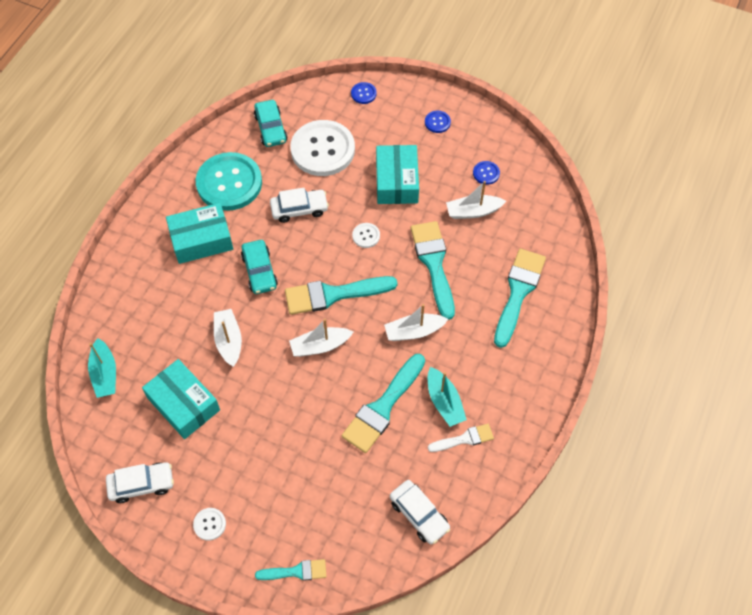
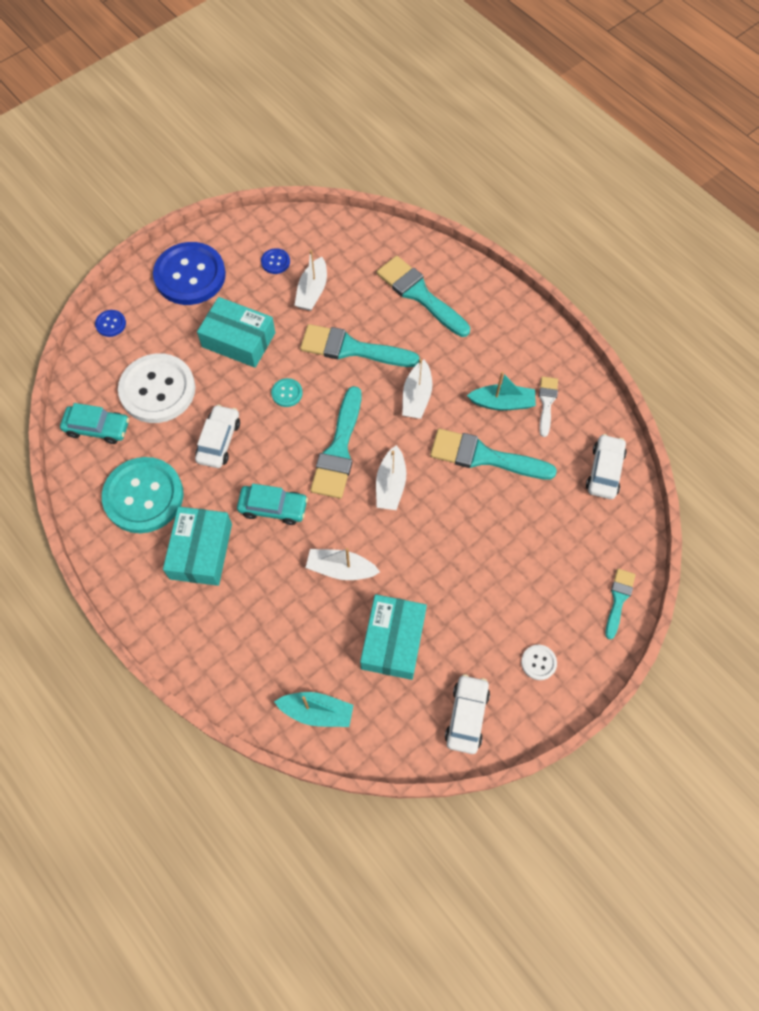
camera: 65 degrees left, 5 degrees up
turquoise box [142,359,220,439] -> turquoise box turned 60 degrees counterclockwise [360,594,427,680]
turquoise brush [342,354,425,453] -> turquoise brush turned 135 degrees clockwise [430,429,557,480]
white button [352,223,380,248] -> turquoise button [271,378,303,407]
white car [390,480,450,544] -> white car turned 60 degrees counterclockwise [586,434,627,499]
blue button [425,111,451,133] -> blue button [153,242,226,305], size x2.43

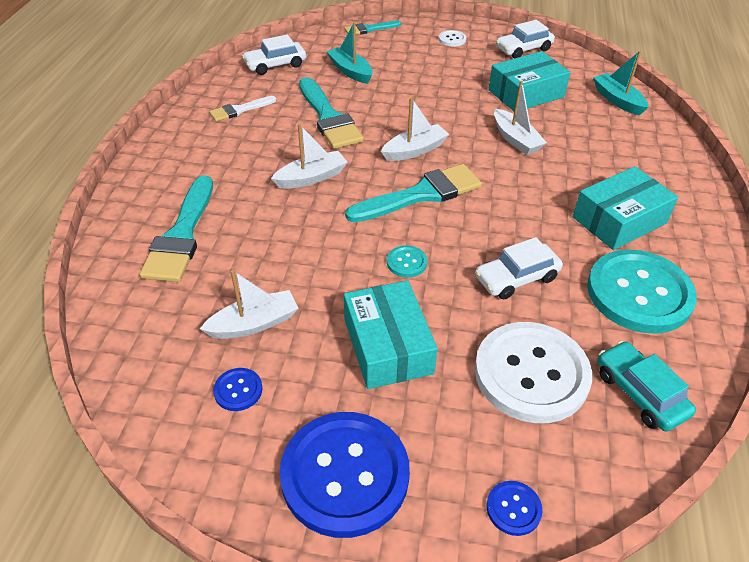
camera: 130 degrees left, 20 degrees down
turquoise car [237,484,308,525] -> none
turquoise brush [300,324,420,367] -> none
turquoise boat [467,372,536,410] -> turquoise boat moved to [326,22,373,84]

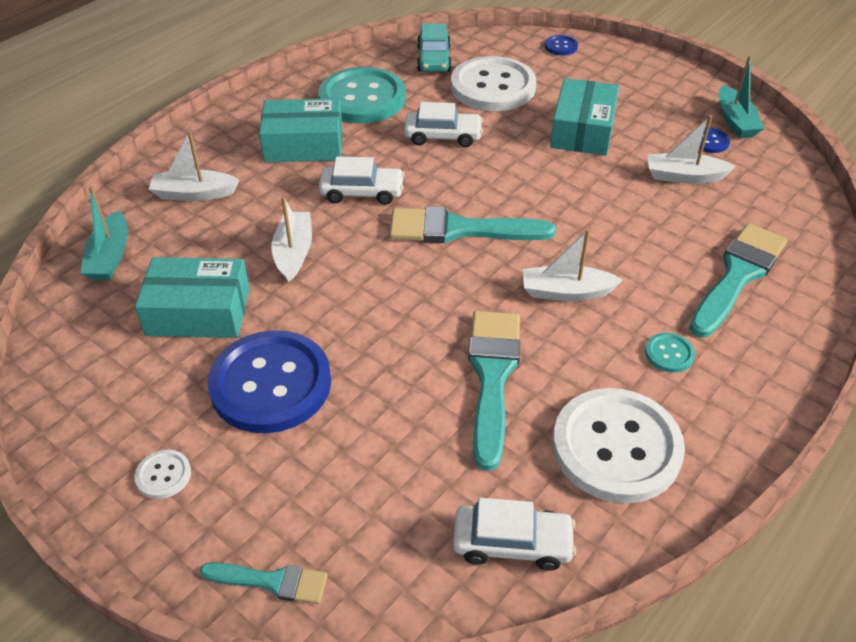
camera: 150 degrees left, 0 degrees up
white brush [209,96,276,122] -> white button [553,388,685,503]
blue button [280,412,410,538] -> blue button moved to [208,330,331,433]
turquoise boat [326,22,373,84] -> turquoise boat moved to [719,56,764,138]
white boat [381,97,449,161] -> white boat moved to [149,131,240,201]
turquoise button [387,245,427,277] -> turquoise button moved to [645,333,695,373]
white car [496,20,555,59] -> white car moved to [319,156,405,205]

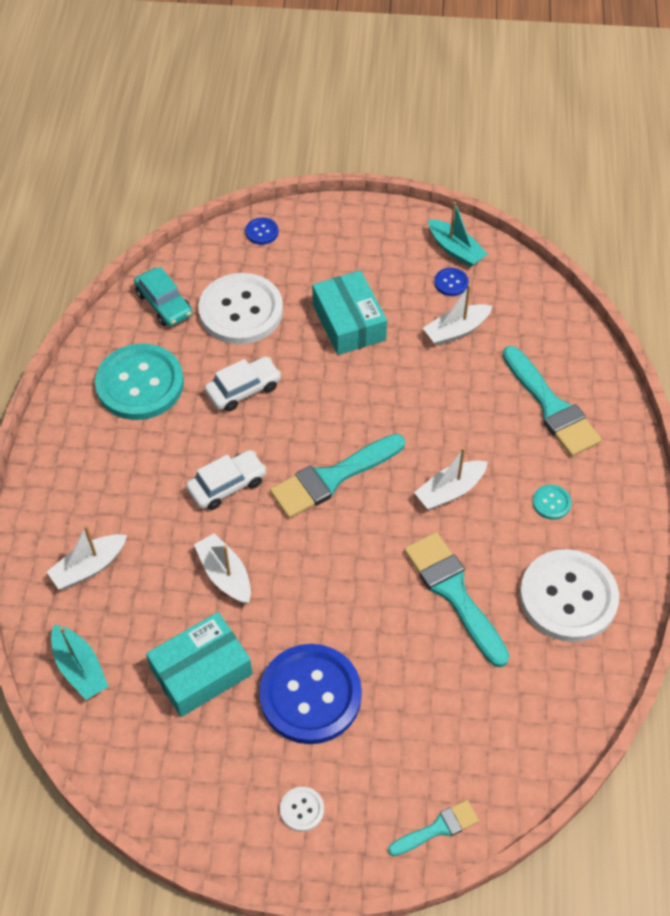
camera: 35 degrees left, 10 degrees up
turquoise box [259,98,342,162] -> none
white car [453,498,576,571] -> none
turquoise brush [689,223,787,337] -> turquoise brush turned 150 degrees clockwise [502,346,602,456]

